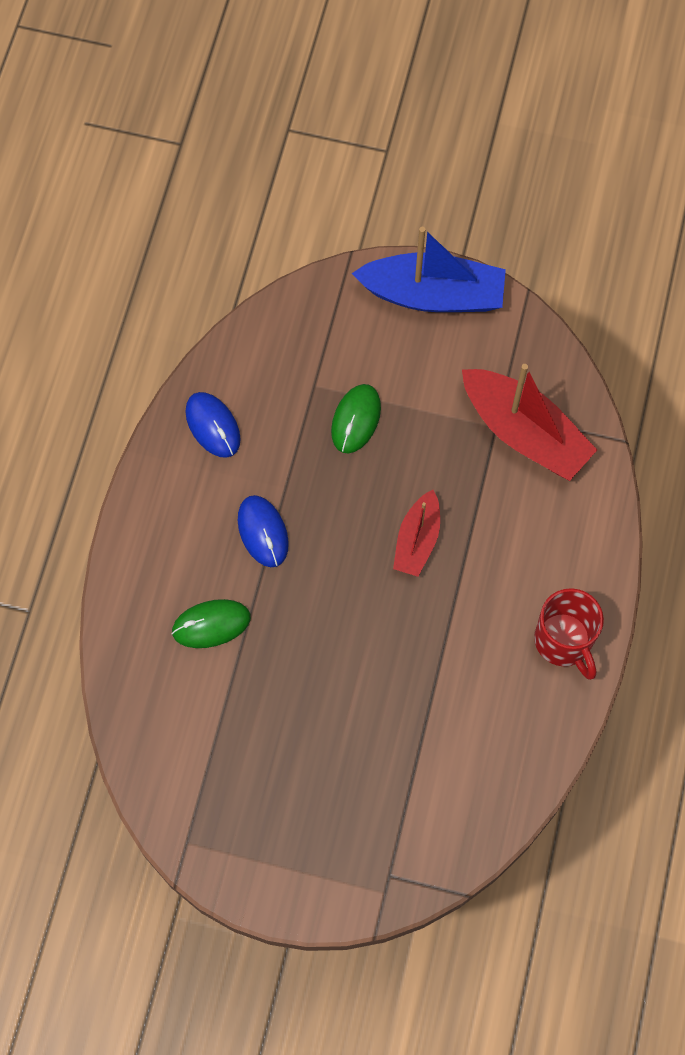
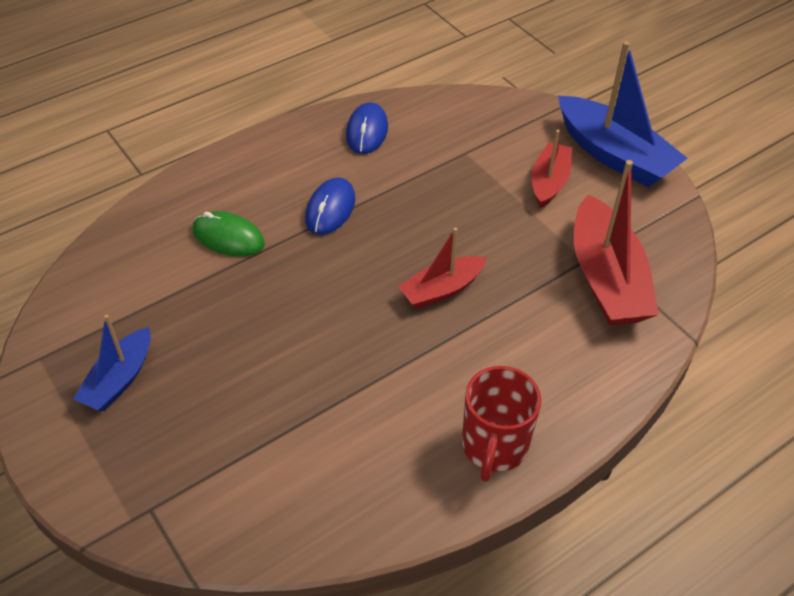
camera: 40 degrees right, 20 degrees down
green mouse [331,384,381,454] -> none
none -> blue boat [73,315,151,411]
none -> red boat [532,130,572,208]

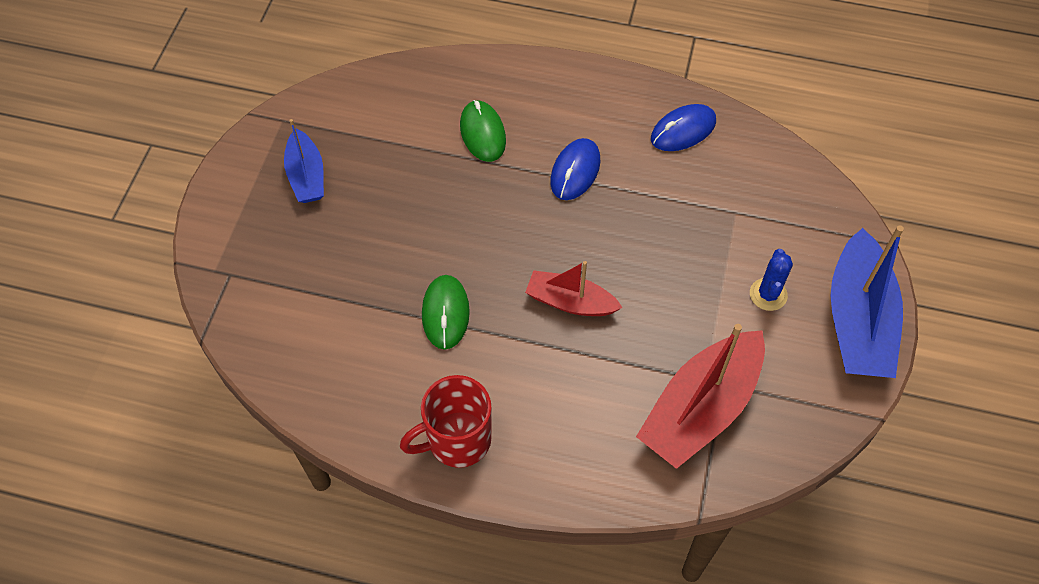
camera: 50 degrees right, 10 degrees up
blue boat [73,315,151,411] -> blue boat turned 90 degrees counterclockwise [284,119,324,203]
blue mouse [305,178,355,235] -> blue mouse turned 45 degrees counterclockwise [550,138,600,200]
red boat [532,130,572,208] -> blue cactus [750,249,793,311]
none -> green mouse [422,275,470,350]

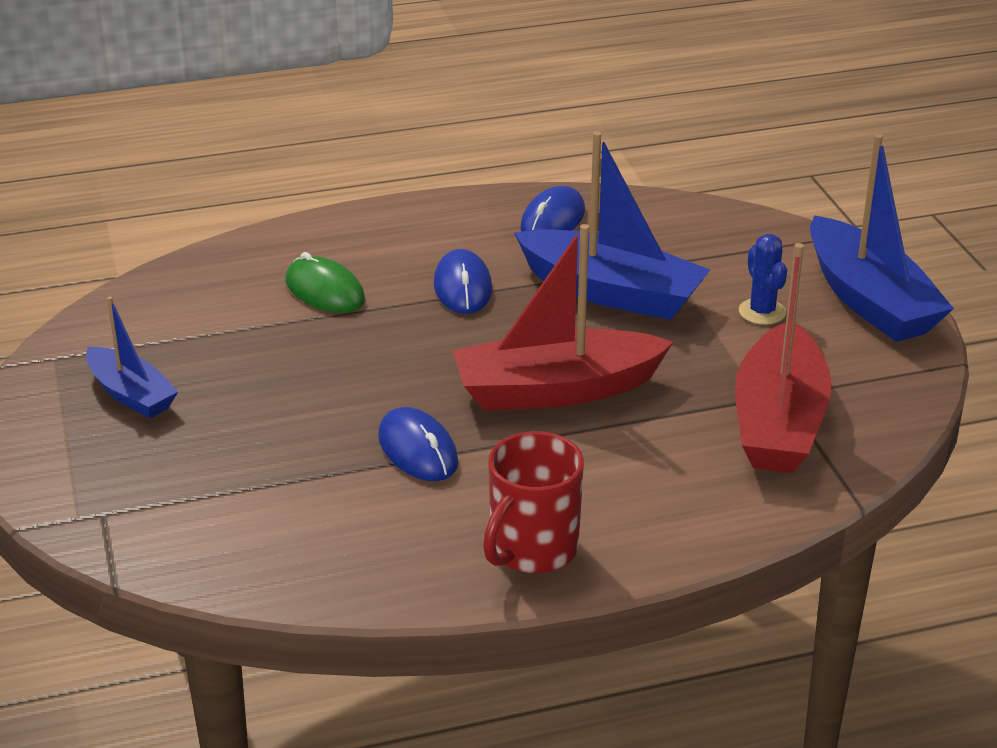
camera: 30 degrees left, 25 degrees down
green mouse [422,275,470,350] -> blue mouse [378,407,458,481]
red boat [525,261,623,316] -> red boat [452,224,673,411], size x1.72
none -> blue boat [514,132,710,320]

